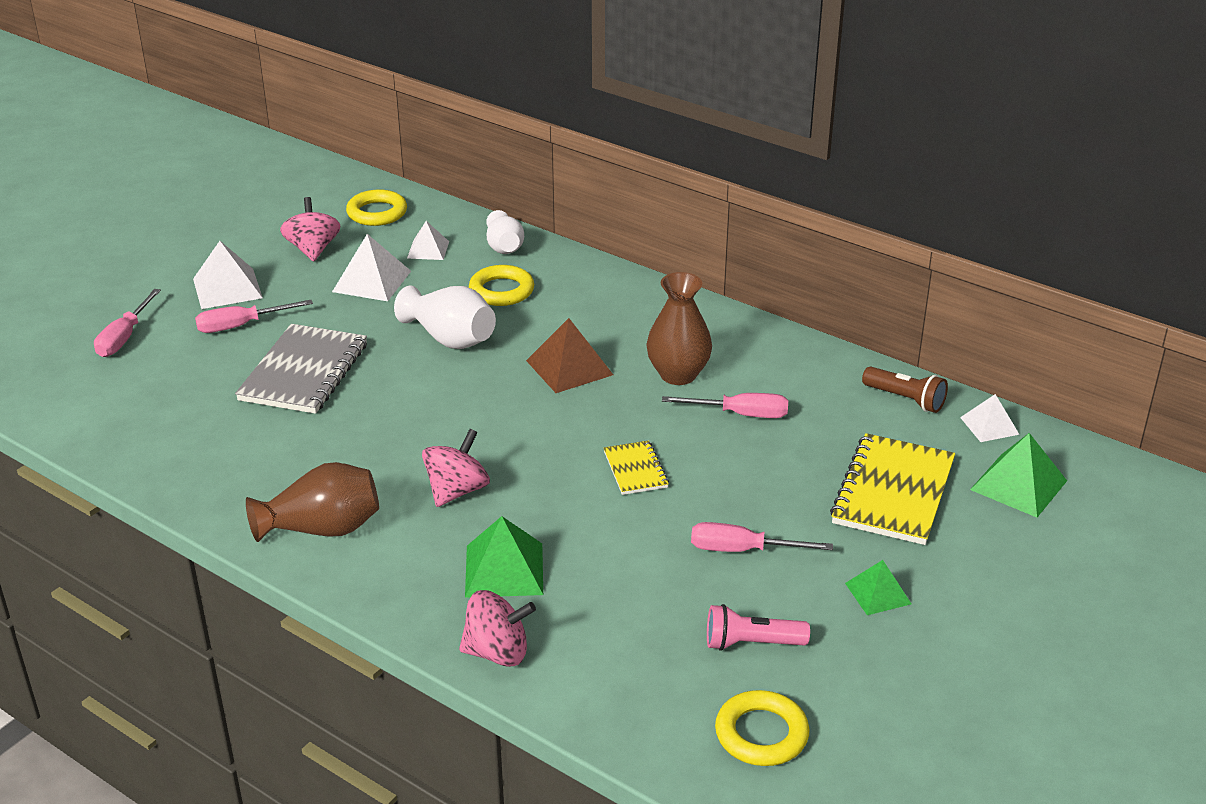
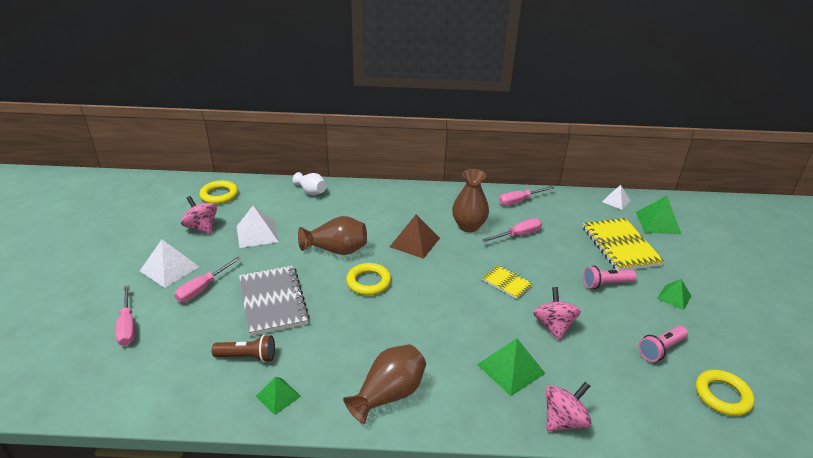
camera: 35 degrees left, 0 degrees up
white vase [394,286,496,349] -> brown vase [298,216,367,255]
white pyramid [407,221,449,260] -> none
pink spinning top [422,429,490,507] -> pink spinning top moved to [534,287,581,340]
yellow ring [469,265,534,306] -> yellow ring moved to [346,263,391,296]
pink screwdriver [691,522,833,552] -> pink screwdriver moved to [499,186,554,206]
brown flashlight [862,366,948,413] -> brown flashlight moved to [212,335,275,362]
none -> green pyramid [256,377,301,415]
none -> pink flashlight [583,266,636,289]

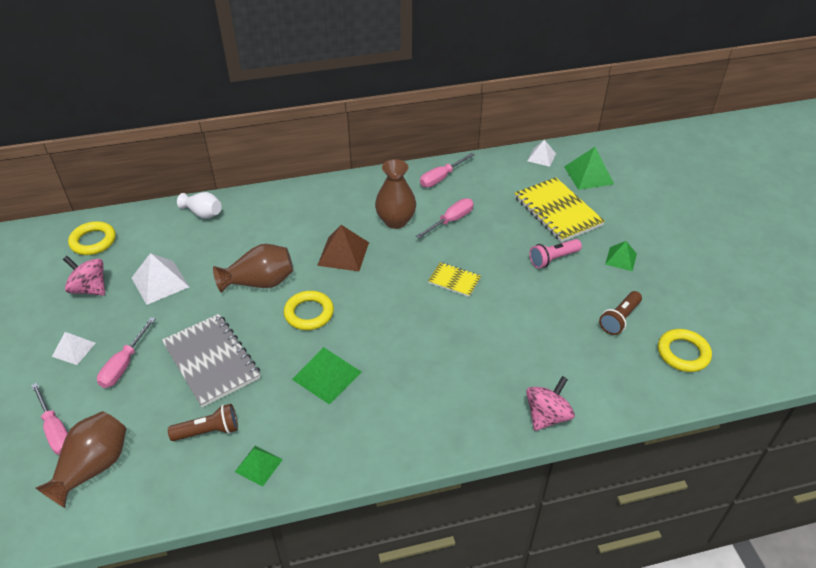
camera: 15 degrees left, 10 degrees up
white pyramid [140,240,199,288] -> white pyramid [52,332,96,365], size x0.63
brown vase [343,344,426,424] -> brown vase moved to [36,411,127,508]
green pyramid [477,338,546,396] -> green pyramid moved to [292,347,362,404]
pink spinning top [534,287,581,340] -> none
pink flashlight [638,326,688,362] -> brown flashlight [599,291,642,335]

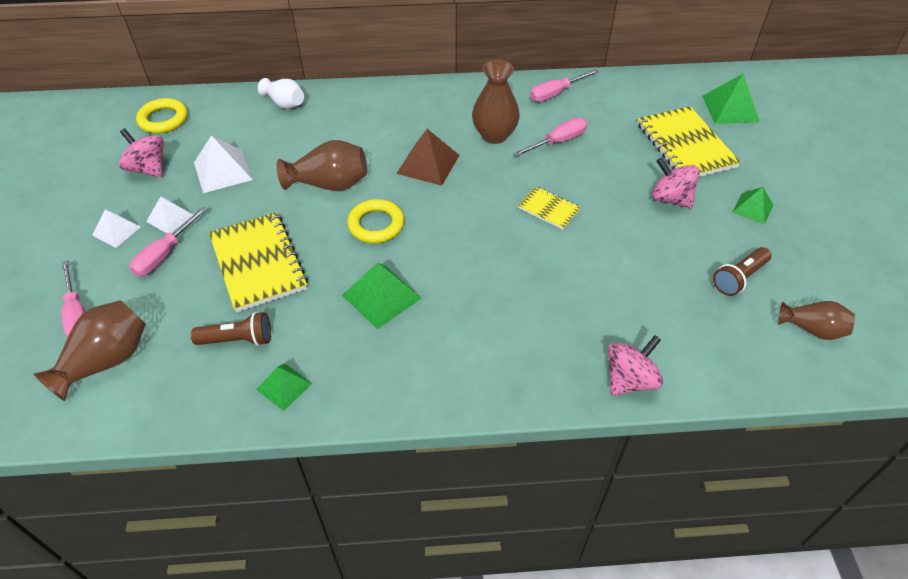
camera: 10 degrees right, 5 degrees up
grey notebook [162,314,261,407] -> yellow notebook [209,212,308,313]
white pyramid [527,140,556,167] -> white pyramid moved to [146,196,193,233]
pink flashlight [529,239,582,268] -> pink spinning top [651,158,700,208]
yellow ring [658,329,712,372] -> brown vase [778,301,855,340]

